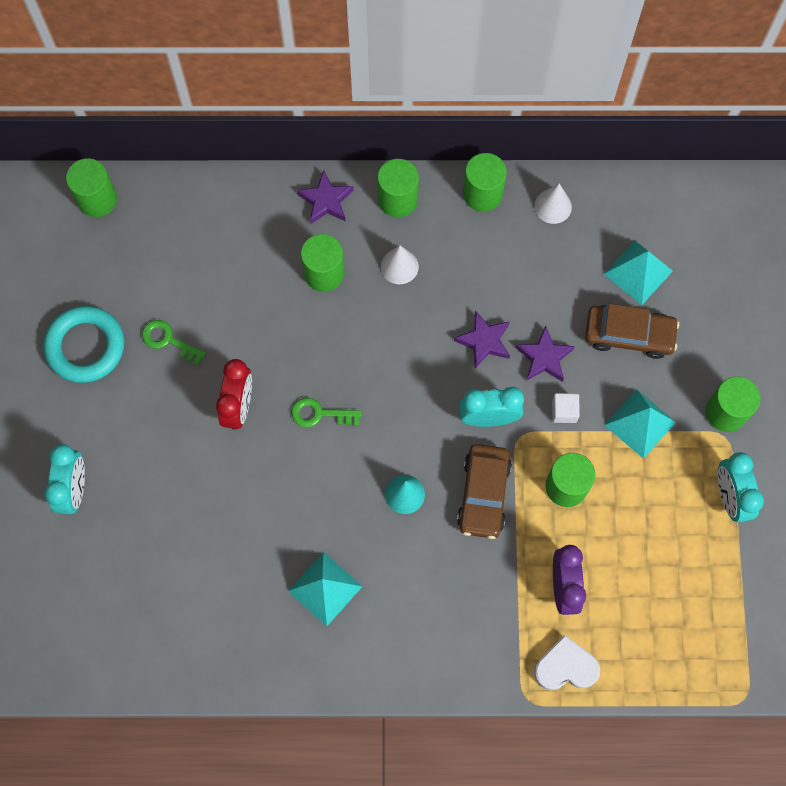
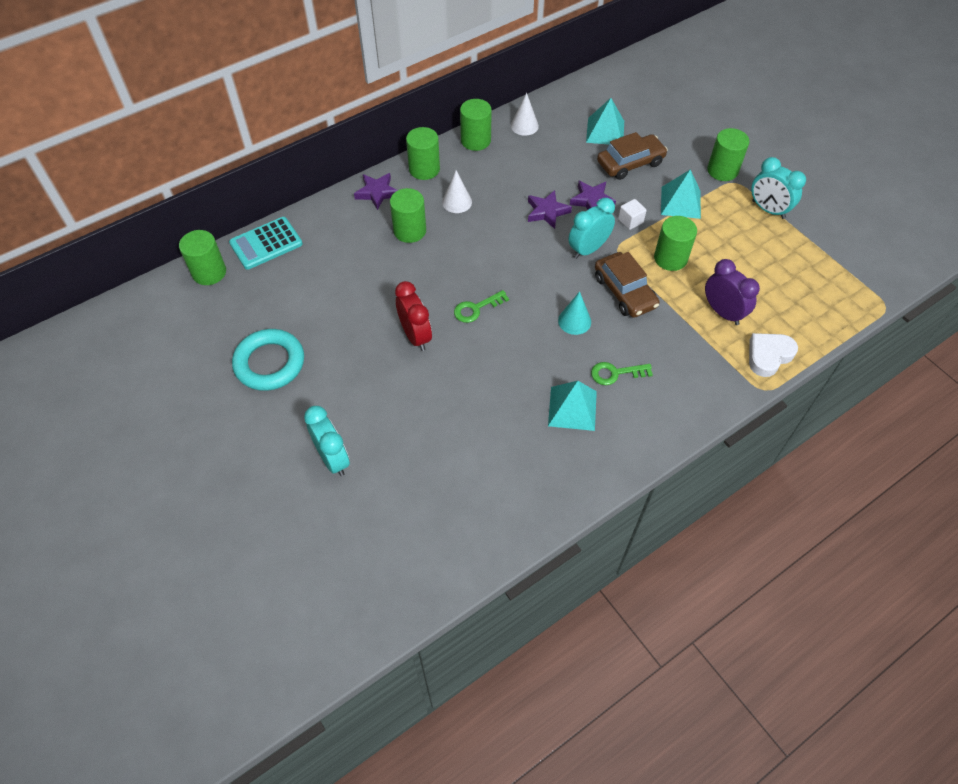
camera: 35 degrees left, 15 degrees down
green key [142,320,206,365] -> green key moved to [591,362,653,385]
none -> turquoise calculator [229,217,303,270]

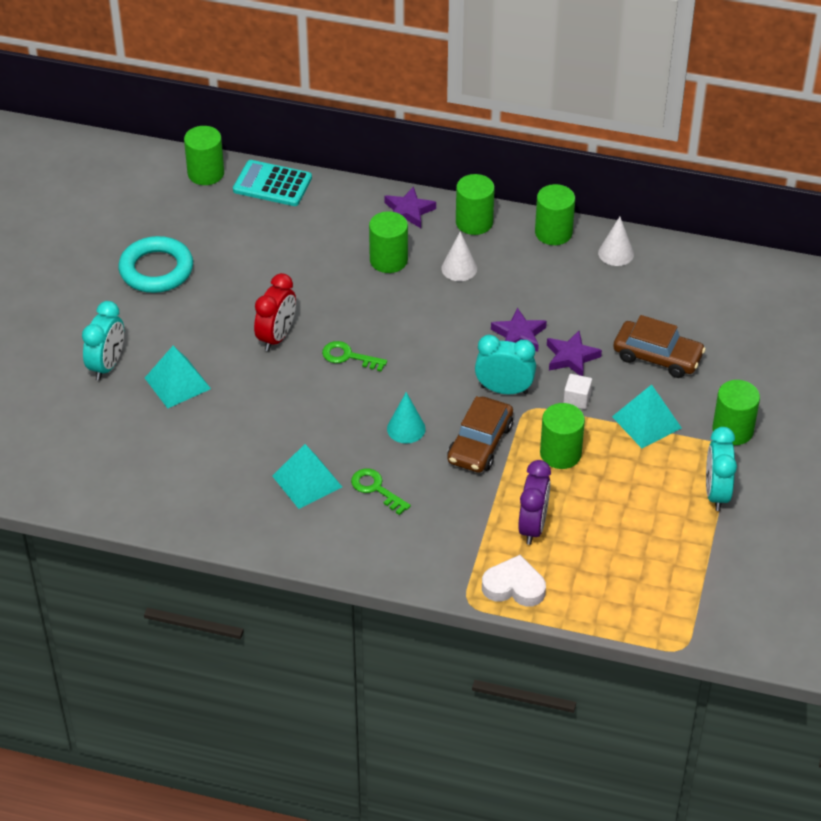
camera: 50 degrees right, 10 degrees down
turquoise pyramid [586,98,624,145] -> turquoise pyramid moved to [145,346,211,408]

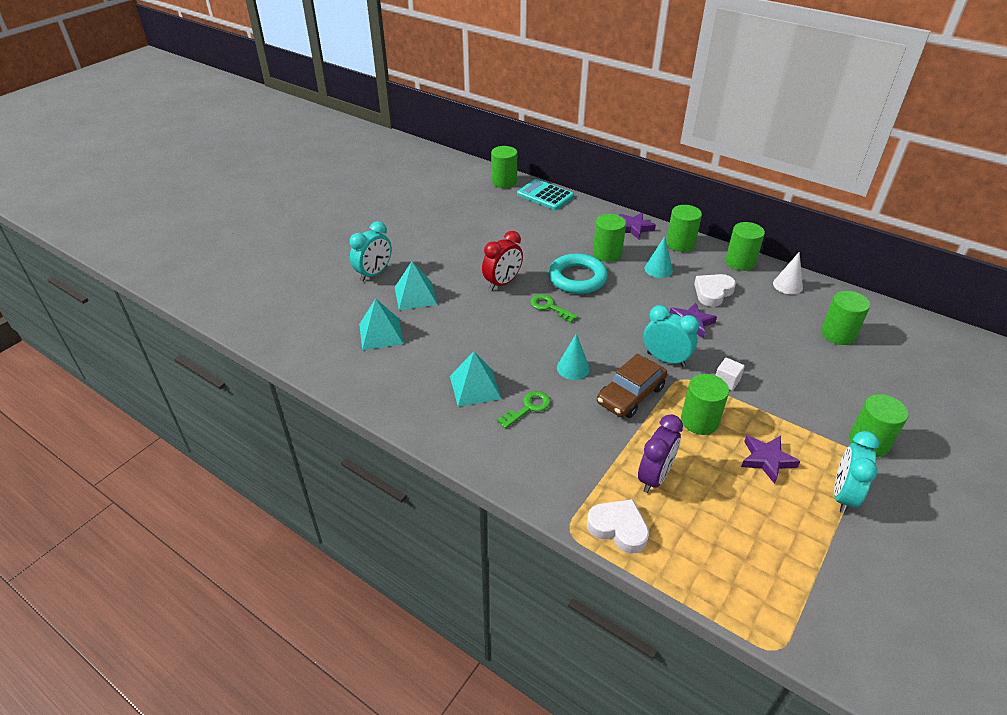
camera: 20 degrees right, 5 degrees down
turquoise ring [118,236,193,293] -> turquoise ring moved to [548,253,608,294]
green key [351,469,411,515] -> green key turned 75 degrees clockwise [497,391,550,429]
white cone [441,231,477,281] -> turquoise cone [645,236,673,278]
purple star [547,331,602,376] -> purple star moved to [741,435,800,484]
turquoise pyramid [612,384,682,448] -> turquoise pyramid moved to [359,298,404,350]
brown car [613,315,706,378] -> none
none -> white heart [694,274,736,307]
none -> green cylinder [821,291,870,345]

